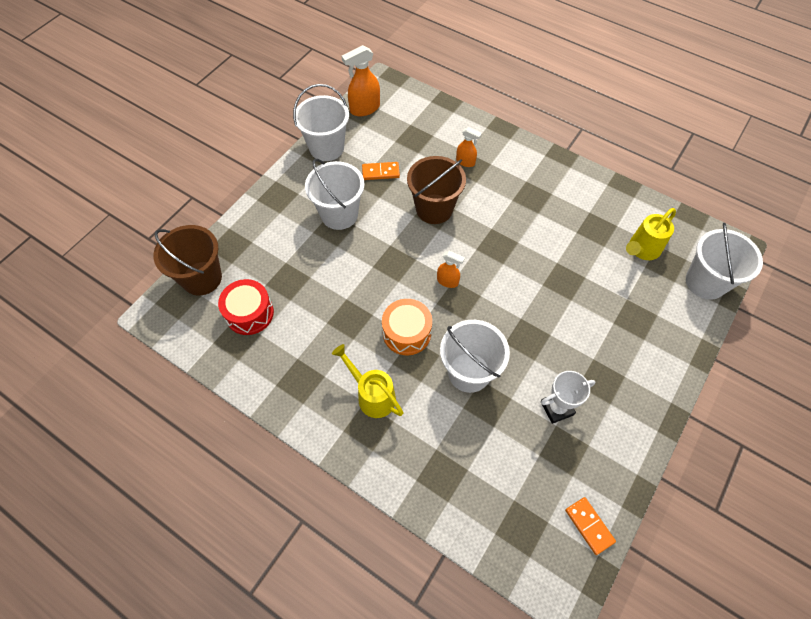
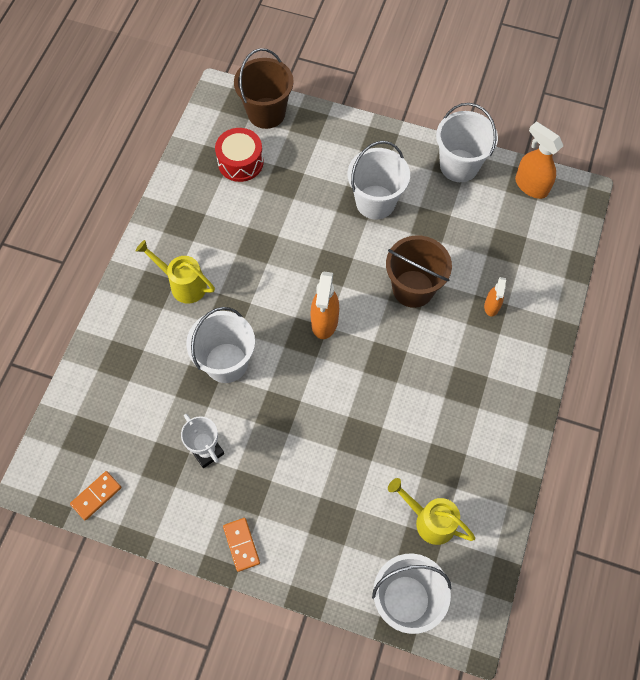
camera: 75 degrees right, 5 degrees up
yellow watering can [332,344,403,418] -> yellow watering can turned 90 degrees counterclockwise [136,240,215,304]
orange domino [362,162,400,180] -> orange domino moved to [223,518,260,572]
orange drum [382,299,432,355] -> none
orange spray bottle [437,251,465,288] -> orange spray bottle [310,271,339,339], size x1.69

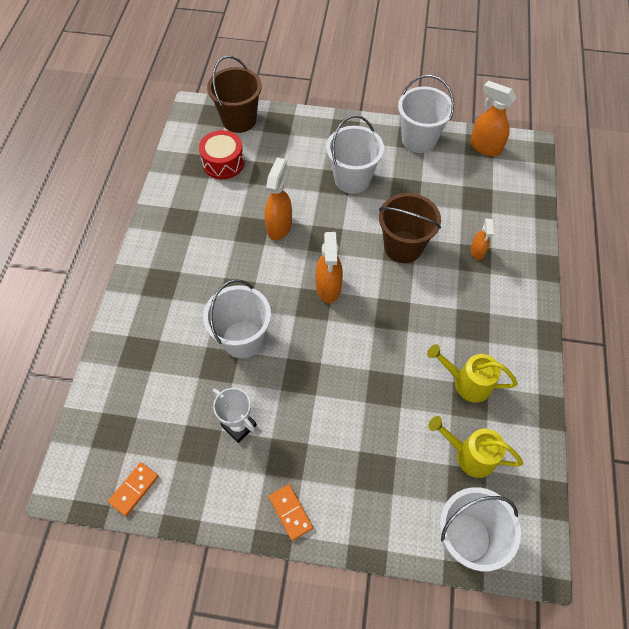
camera: 10 degrees left, 5 degrees down
yellow watering can [136,240,215,304] -> yellow watering can moved to [427,344,518,403]
none -> orange spray bottle [265,158,292,240]

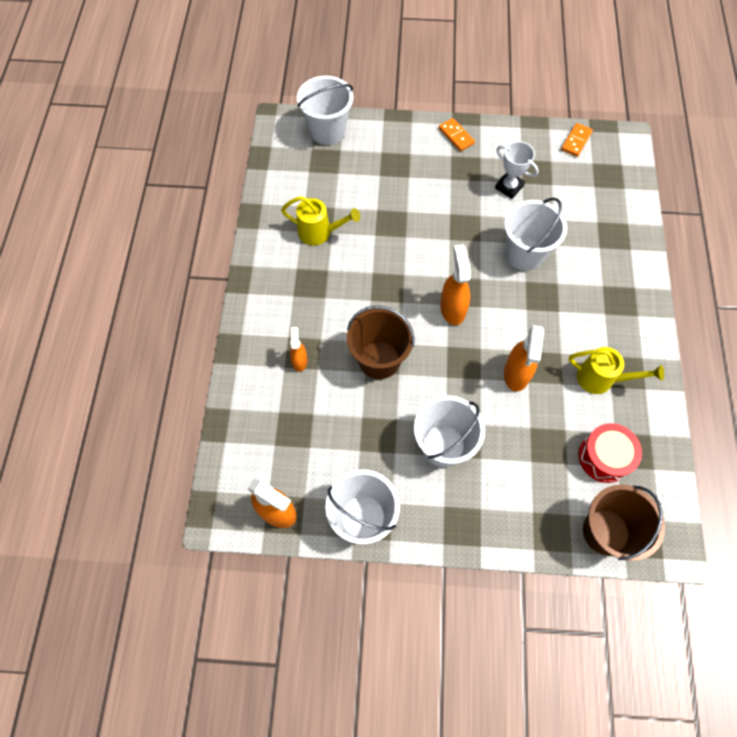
camera: 175 degrees right, 5 degrees up
yellow watering can [428,416,523,478] -> yellow watering can moved to [569,347,664,394]

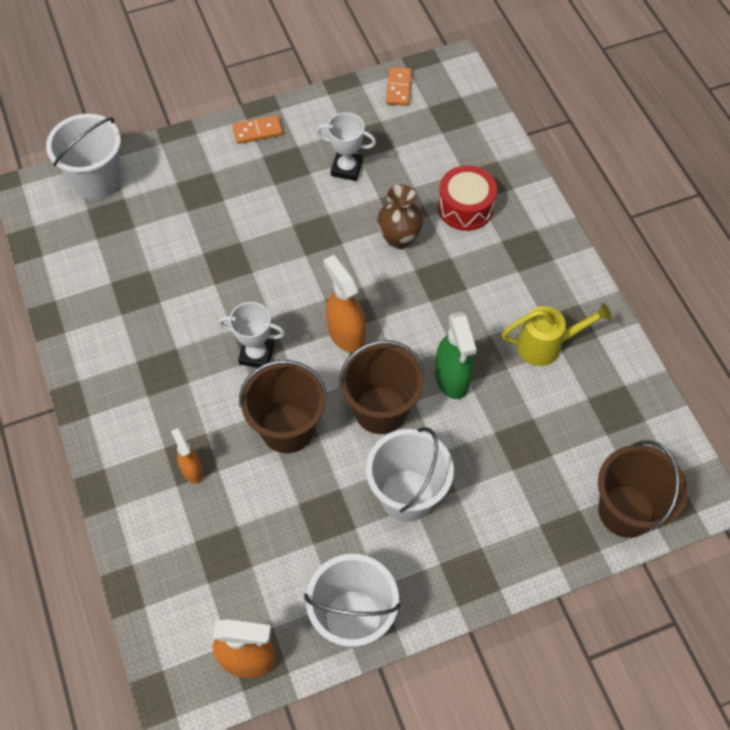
camera: 25 degrees left, 5 degrees down
yellow watering can [281,196,360,245] -> none
orange domino [439,118,475,151] -> orange domino turned 45 degrees counterclockwise [232,115,283,144]
white bucket [504,197,567,271] -> brown vase [377,184,423,249]
orange spray bottle [504,325,544,392] -> green spray bottle [435,312,477,399]
red drum [579,423,642,483] -> red drum moved to [438,165,497,231]
none -> white trophy [218,302,285,368]
none -> brown bucket [339,340,424,434]

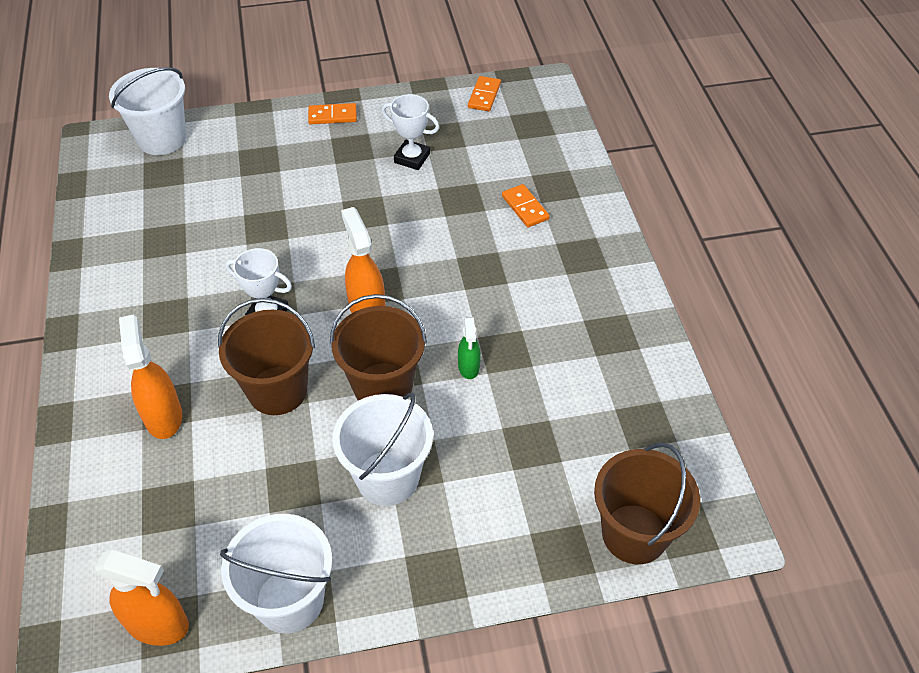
camera: 10 degrees right, 10 degrees down
orange spray bottle [171,428,203,484] -> orange spray bottle [119,315,182,439], size x1.69
brown vase [377,184,423,249] -> none
green spray bottle [435,312,477,399] -> green spray bottle [458,317,481,379], size x0.59
red drum [438,165,497,231] -> orange domino [502,184,550,227]
yellow watering can [502,303,612,366] -> none

